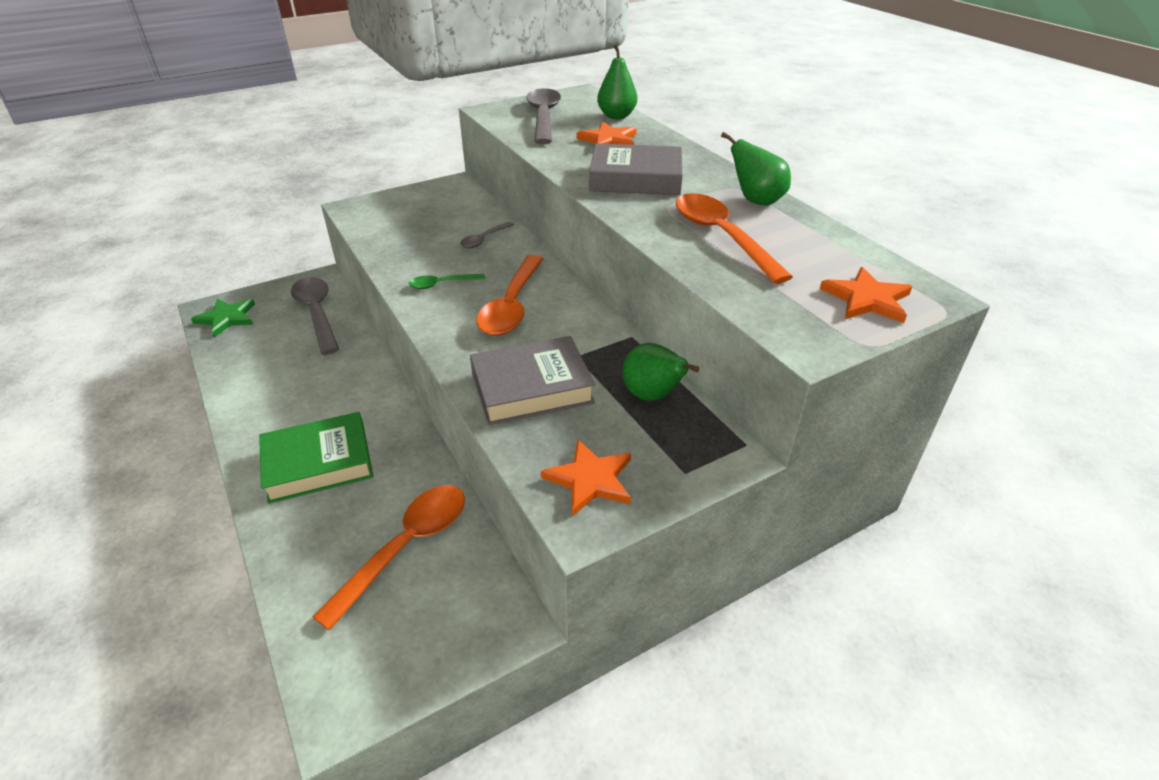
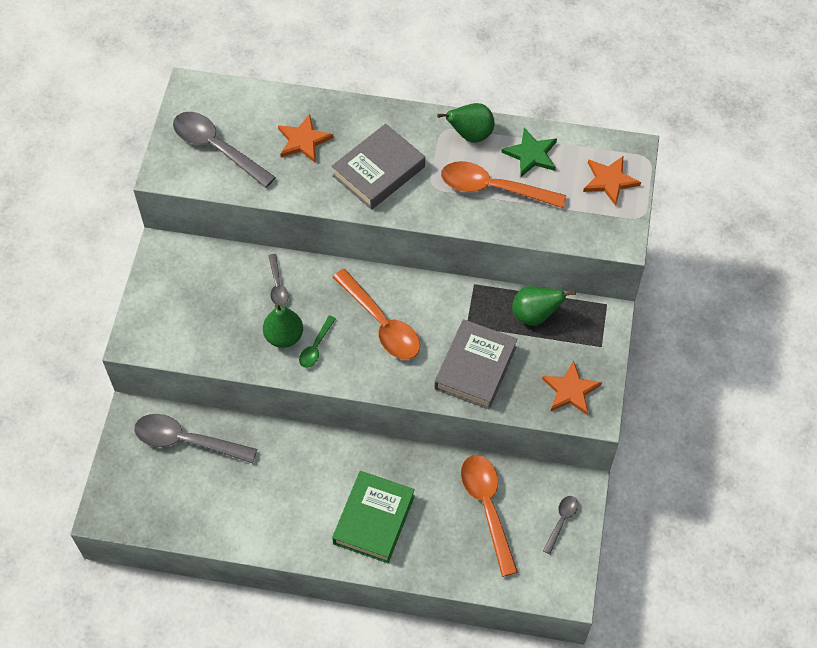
camera: 50 degrees left, 20 degrees up
green star [191,299,255,337] -> green star moved to [501,128,557,177]
green pear [597,44,637,119] -> green pear moved to [263,304,303,348]
none -> grey spoon [543,496,578,554]

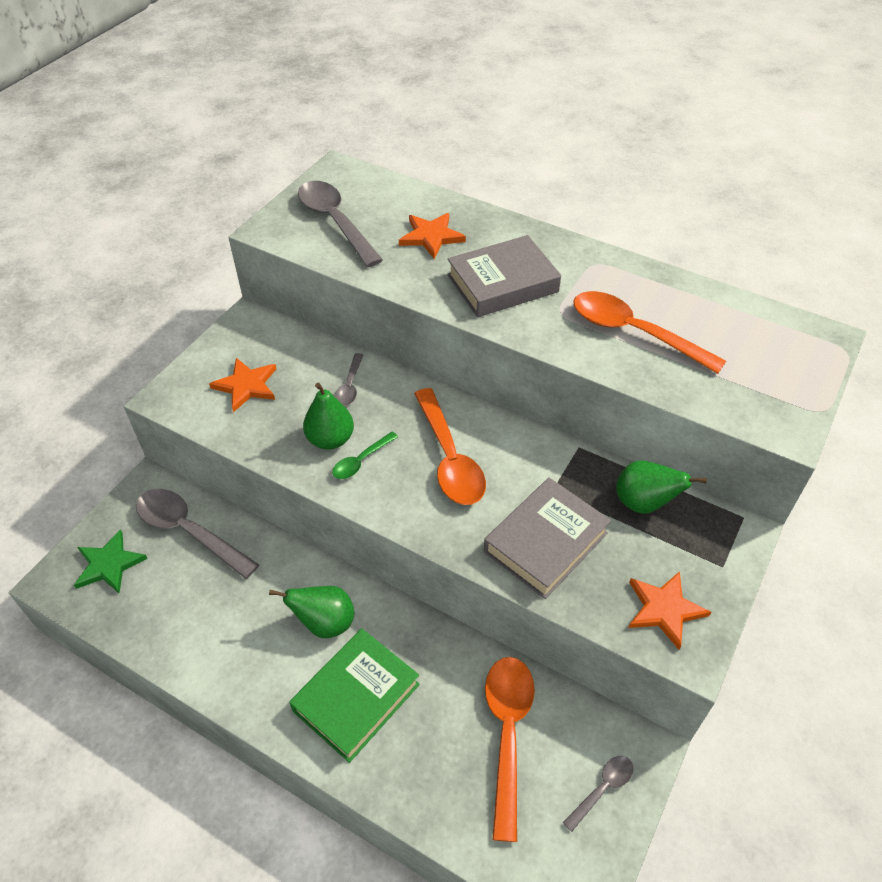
camera: 20 degrees right, 10 degrees down
green pear [437,103,495,143] -> green pear moved to [269,586,354,638]
green star [501,128,557,177] -> green star moved to [74,529,148,594]
orange star [583,156,641,206] -> orange star moved to [209,358,276,412]

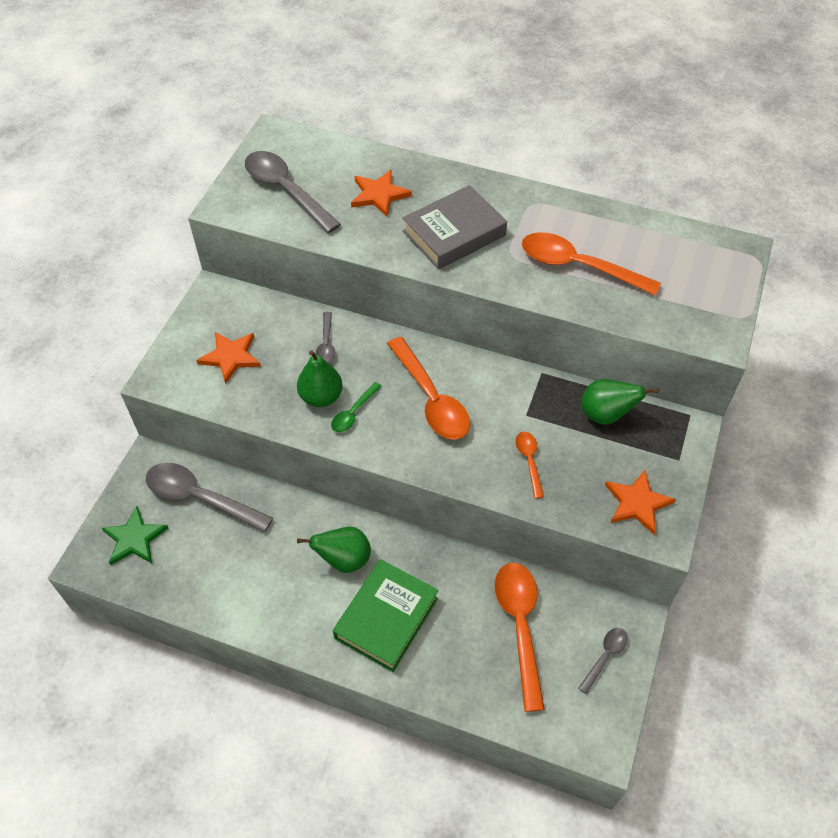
camera: 10 degrees left, 5 degrees up
grey book [484,478,611,599] -> orange spoon [515,432,544,499]

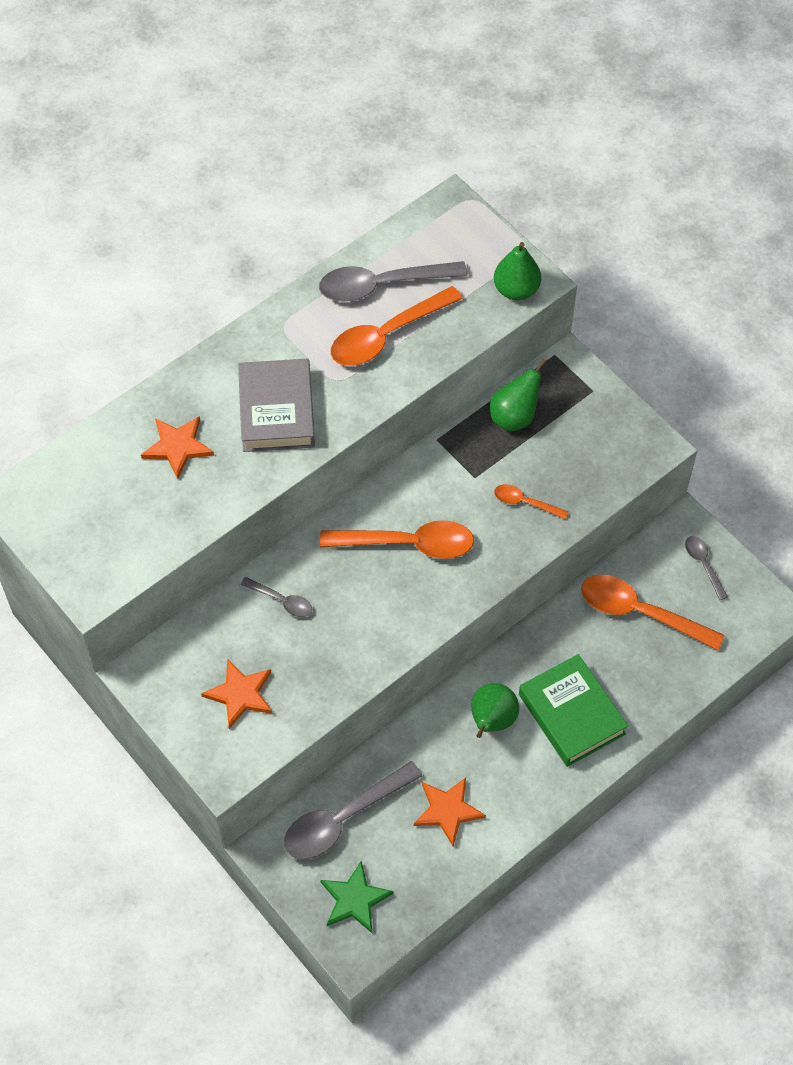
camera: 60 degrees left, 5 degrees up
grey spoon [245,151,341,233] -> grey spoon moved to [319,261,468,302]
green pear [297,350,343,407] -> green pear moved to [494,242,541,300]
green spoon [331,382,382,432] -> none
orange star [605,470,676,534] -> orange star moved to [414,777,486,846]

